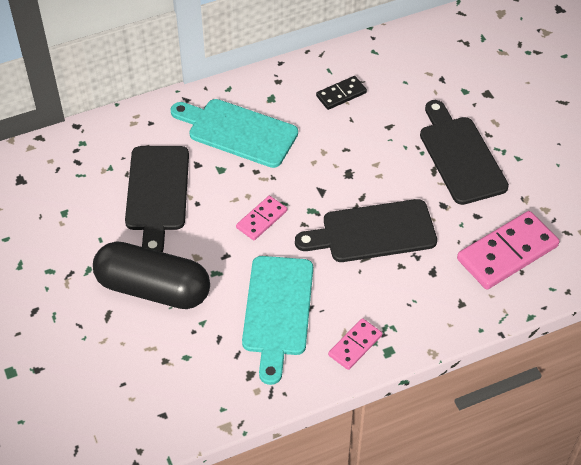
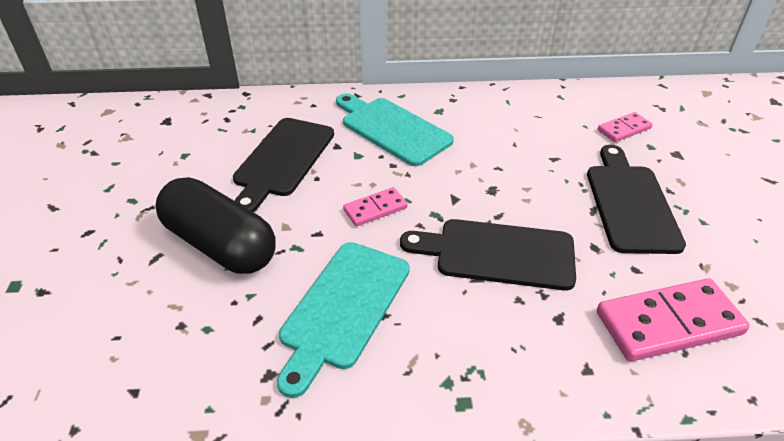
camera: 20 degrees right, 10 degrees down
black domino [316,76,367,110] -> none
pink domino [328,318,382,370] -> pink domino moved to [598,112,653,142]

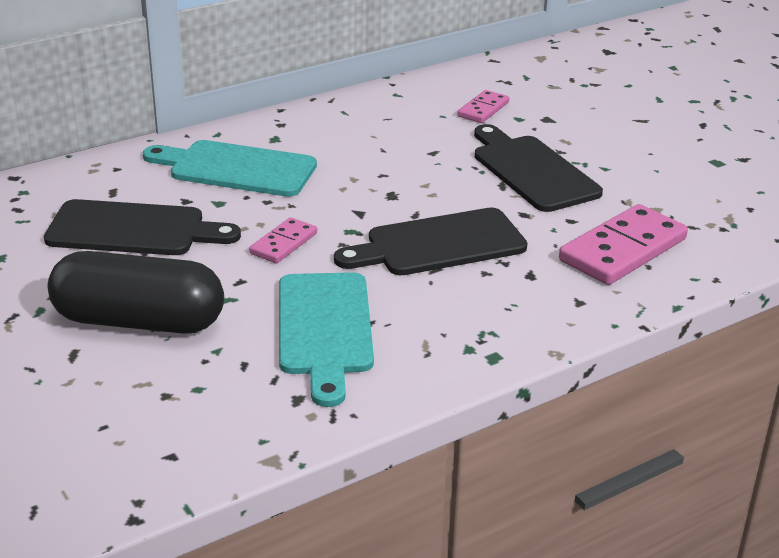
camera: 30 degrees left, 10 degrees down
black cutting board [233,118,334,212] -> black cutting board turned 75 degrees counterclockwise [44,199,241,255]

